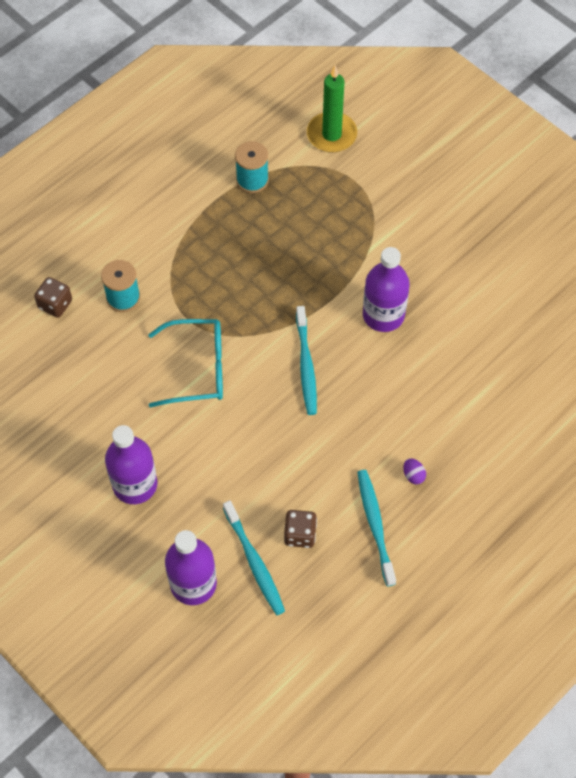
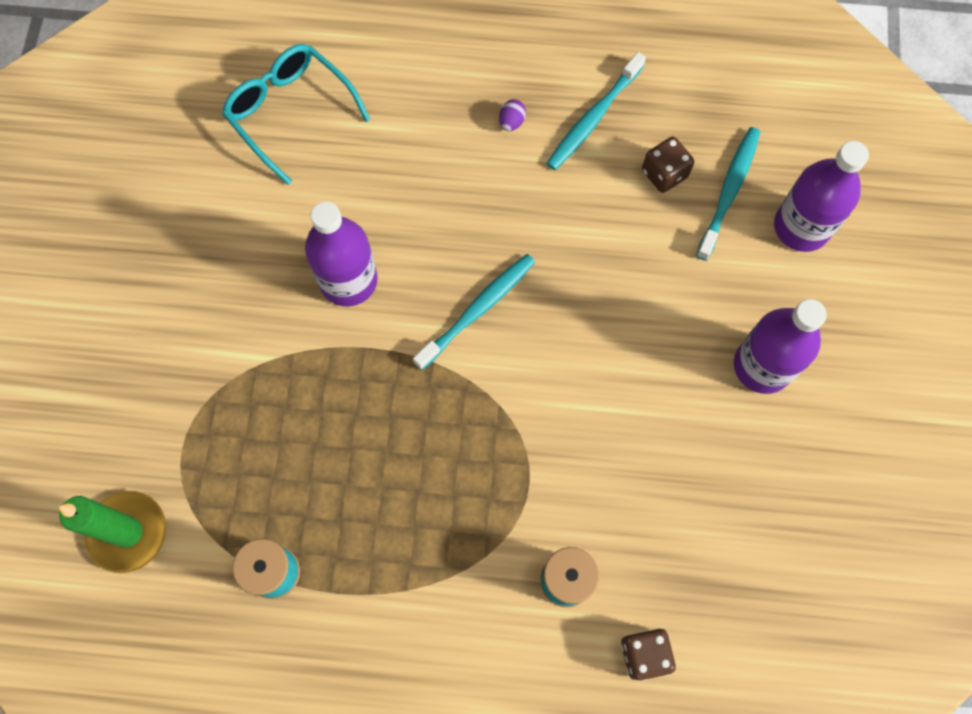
camera: 130 degrees left, 10 degrees up
turquoise glasses [148,319,223,408] -> turquoise glasses moved to [222,44,370,185]

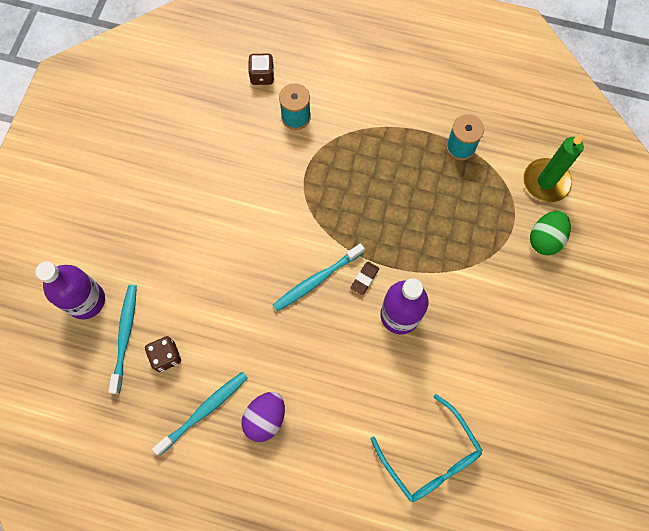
camera: 170 degrees left, 0 degrees up
purple egg [499,100,526,131] -> purple egg [241,392,285,442], size x1.98
turquoise toothbrush [696,127,760,261] -> turquoise toothbrush turned 150 degrees clockwise [108,285,137,394]
purple bottle [734,299,827,394] -> none
none -> brown eraser [350,262,379,295]
none -> green egg [530,211,571,255]

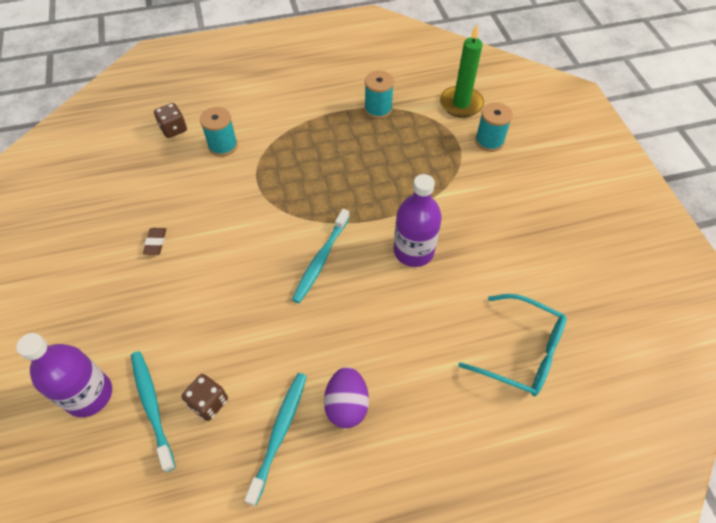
camera: 30 degrees left, 15 degrees down
brown eraser [350,262,379,295] -> brown eraser moved to [143,228,166,255]
green egg [530,211,571,255] -> turquoise spool [475,102,513,152]

